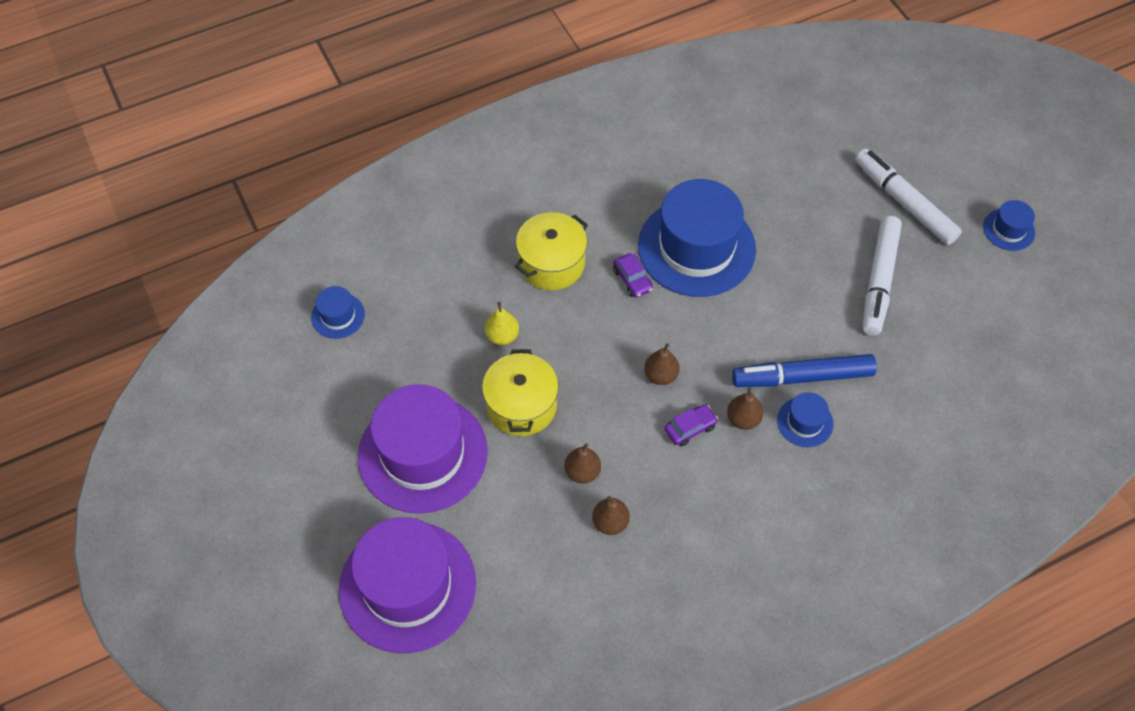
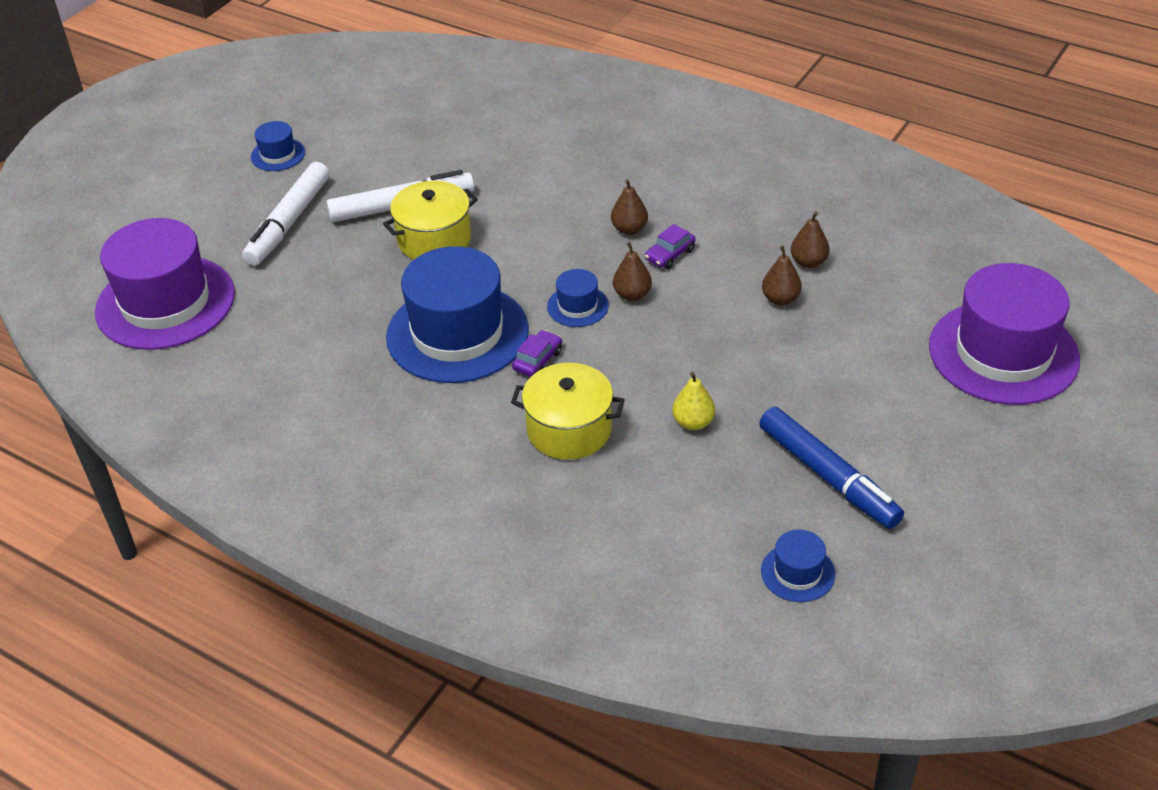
camera: 120 degrees left, 15 degrees down
purple hat [358,384,488,514] -> purple hat moved to [95,218,235,350]
yellow pot [482,349,559,436] -> yellow pot moved to [383,181,478,259]
purple car [665,404,718,447] -> purple car turned 75 degrees counterclockwise [645,224,696,269]
blue marker [732,354,877,387] -> blue marker moved to [759,407,904,529]
blue hat [777,392,833,447] -> blue hat moved to [547,269,609,327]

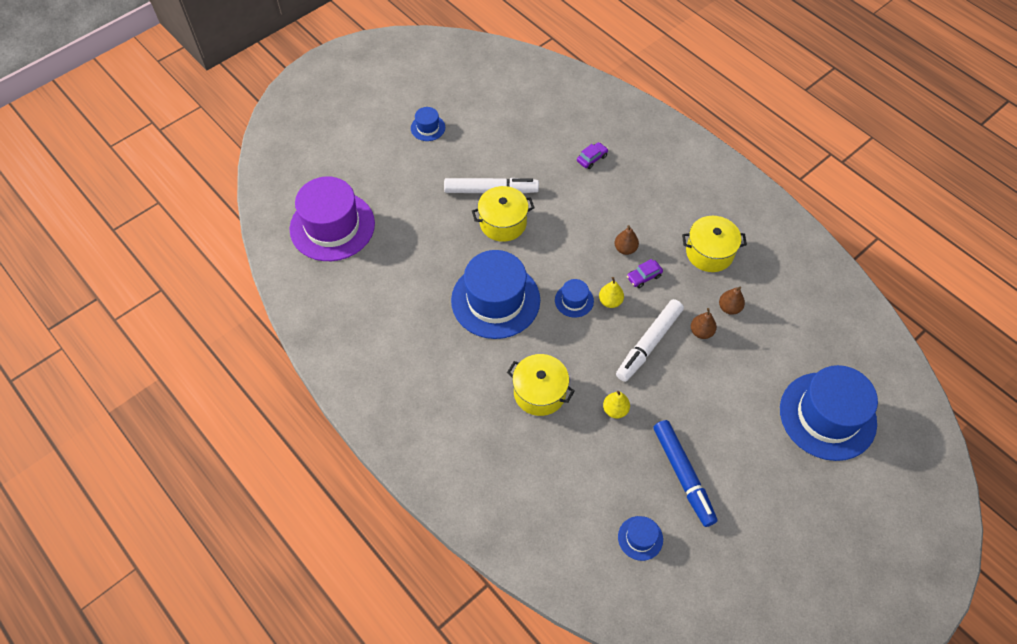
camera: 15 degrees right, 15 degrees up
white marker [242,162,329,266] -> white marker moved to [616,299,684,382]
purple car [512,330,562,377] -> purple car moved to [577,142,608,169]
brown pear [613,242,652,301] -> yellow pear [599,277,624,308]
purple hat [929,263,1080,405] -> blue hat [780,365,878,461]
none -> yellow pot [682,216,747,272]

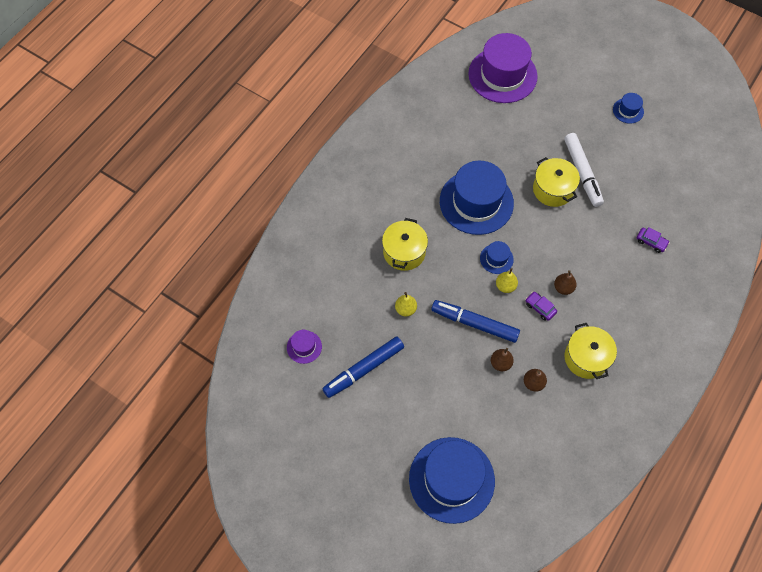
camera: 75 degrees right, 5 degrees up
white marker [616,299,684,382] -> blue marker [431,300,520,343]
blue hat [618,516,663,561] -> purple hat [287,330,322,364]

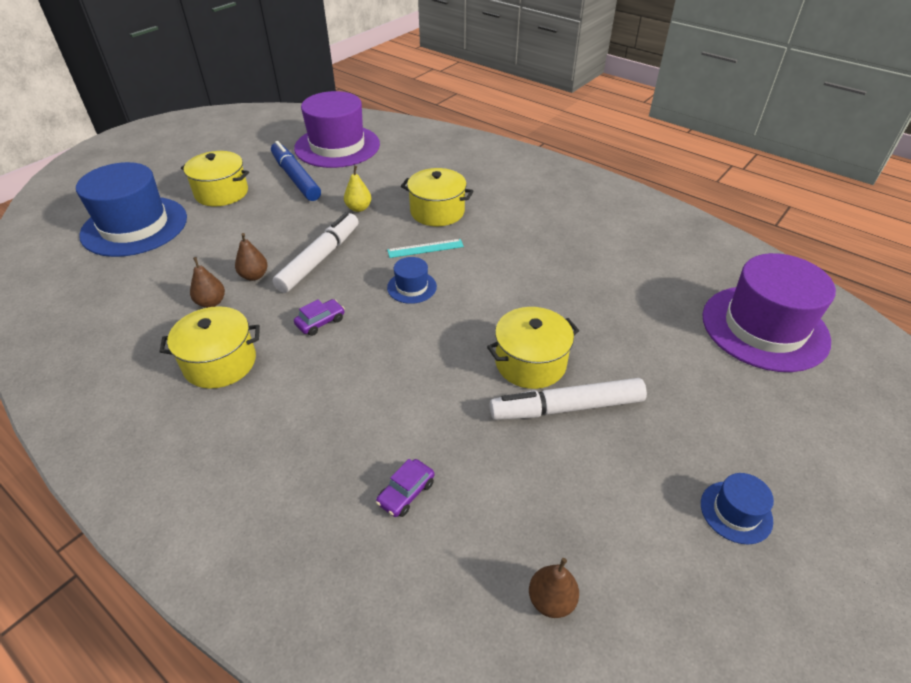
camera: 95 degrees right, 20 degrees down
purple hat [287,330,322,364] -> purple hat [294,91,380,168], size x2.28
blue marker [431,300,520,343] -> white marker [272,212,359,293]
blue hat [440,161,514,235] -> none
yellow pear [496,268,518,293] -> none
brown pear [554,270,577,295] -> brown pear moved to [529,558,579,618]
none -> yellow pot [181,151,249,206]
none -> turquoise ruler [387,239,464,258]

